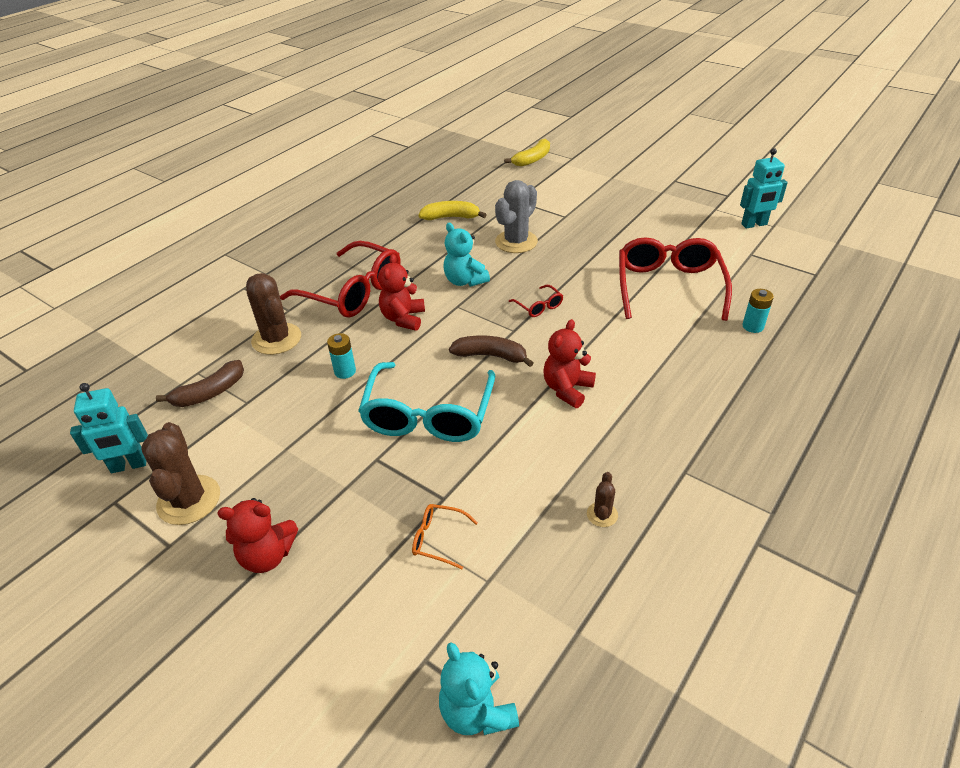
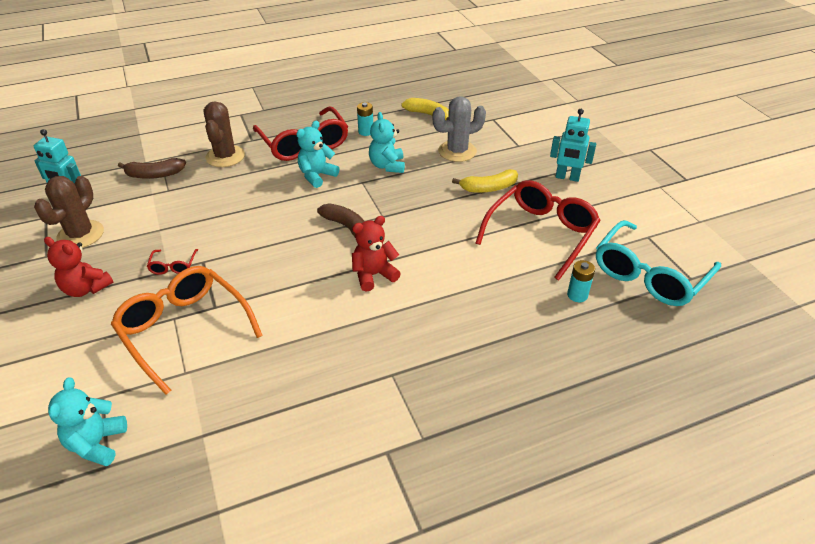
camera: 30 degrees right, 0 degrees up
turquoise battery [327,333,356,379] -> turquoise battery moved to [357,102,373,136]
turquoise glasses [358,362,495,442] -> turquoise glasses moved to [596,220,721,306]
red teddy bear [378,254,425,331] -> turquoise teddy bear [297,121,340,188]
orange glasses [412,504,478,569] -> orange glasses [111,266,263,395], size x2.37
yellow banana [504,139,550,167] -> yellow banana moved to [452,169,518,193]
red glasses [509,285,563,317] -> red glasses moved to [147,249,198,275]
brown cactus [587,472,618,527] -> none
turquoise robot [740,148,788,228] -> turquoise robot moved to [550,109,596,182]

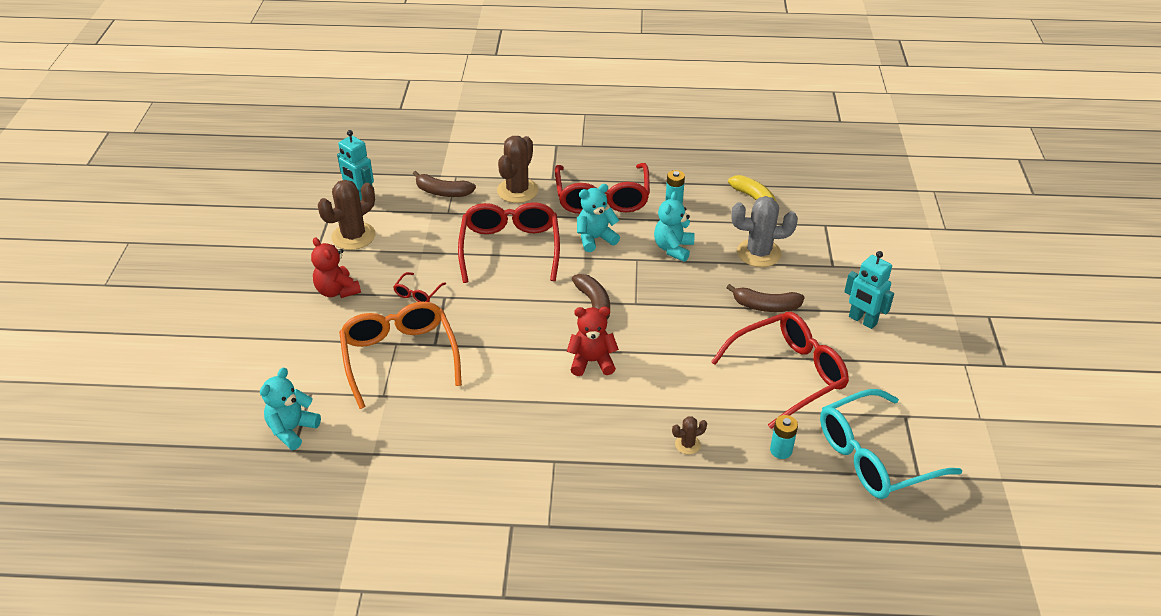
camera: 25 degrees right, 0 degrees up
yellow banana [452,169,518,193] -> brown banana [726,284,805,312]
none -> red glasses [458,202,560,283]
none -> brown cactus [672,416,707,454]

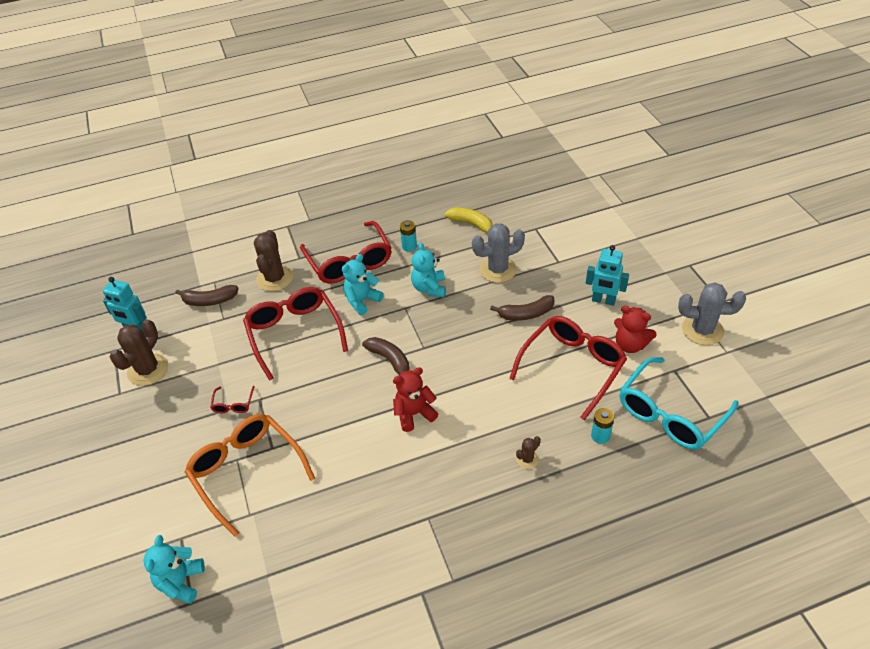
camera: 20 degrees left, 5 degrees up
red teddy bear [311,237,361,298] -> red teddy bear moved to [614,306,657,353]
none -> grey cactus [678,282,746,345]

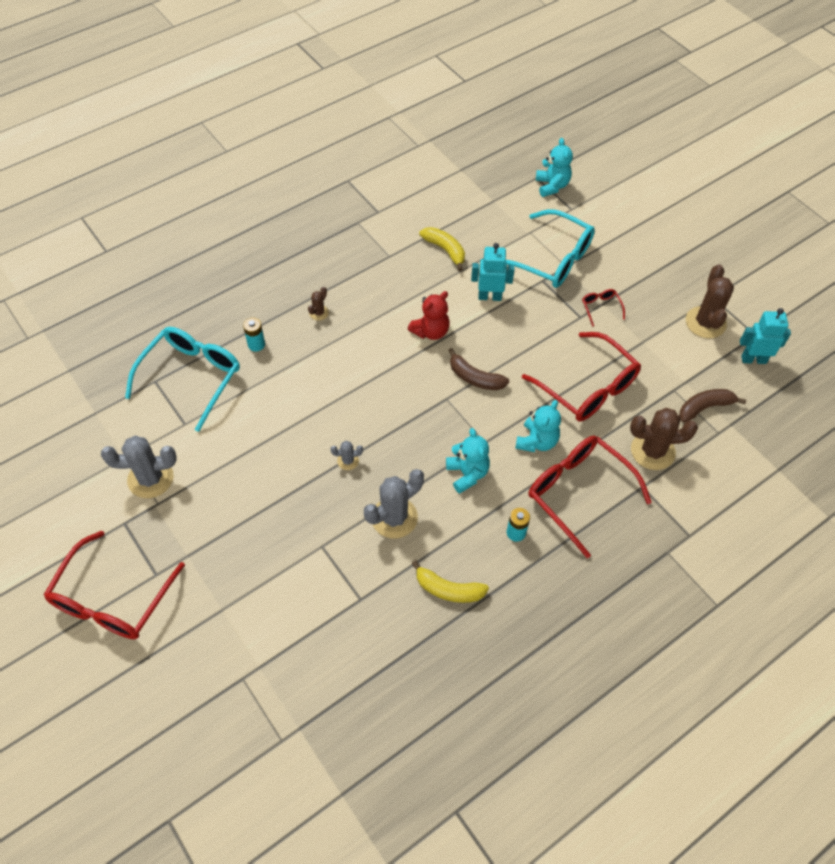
camera: 160 degrees right, 10 degrees up
orange glasses [185,414,315,537] -> turquoise glasses [506,209,595,288]
brown cactus [254,230,293,291] -> brown cactus turned 75 degrees counterclockwise [630,408,698,470]
brown banana [490,295,555,321] -> grey cactus [330,441,363,470]
red glasses [509,316,627,420] -> red glasses moved to [44,531,185,639]
turquoise robot [586,245,629,306] -> turquoise robot moved to [471,243,515,301]
red teddy bear [614,306,657,353] -> none
none -> yellow banana [419,227,465,271]

